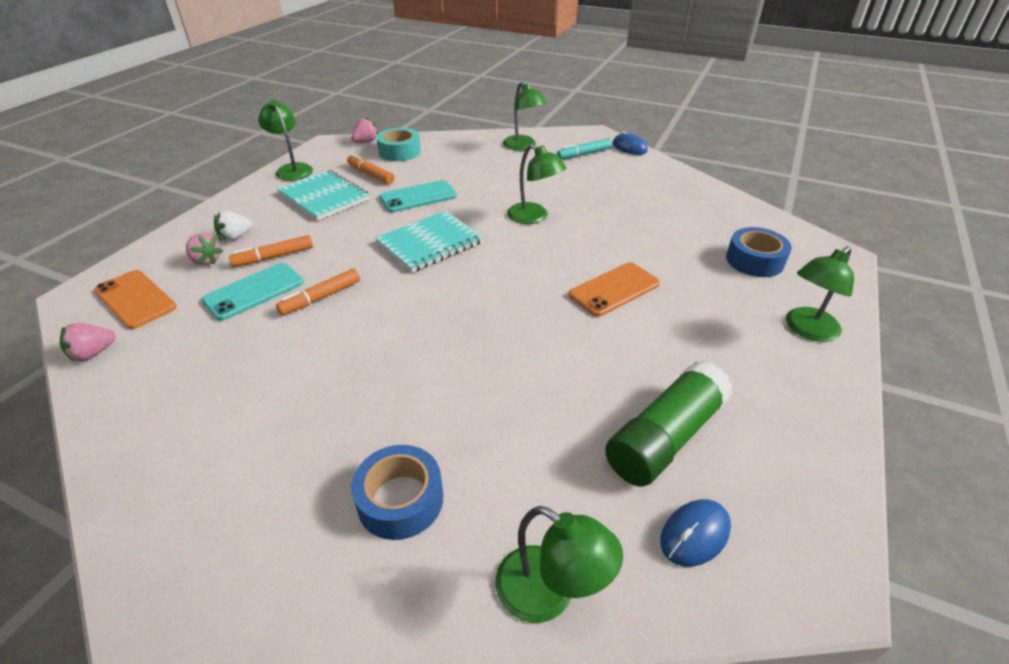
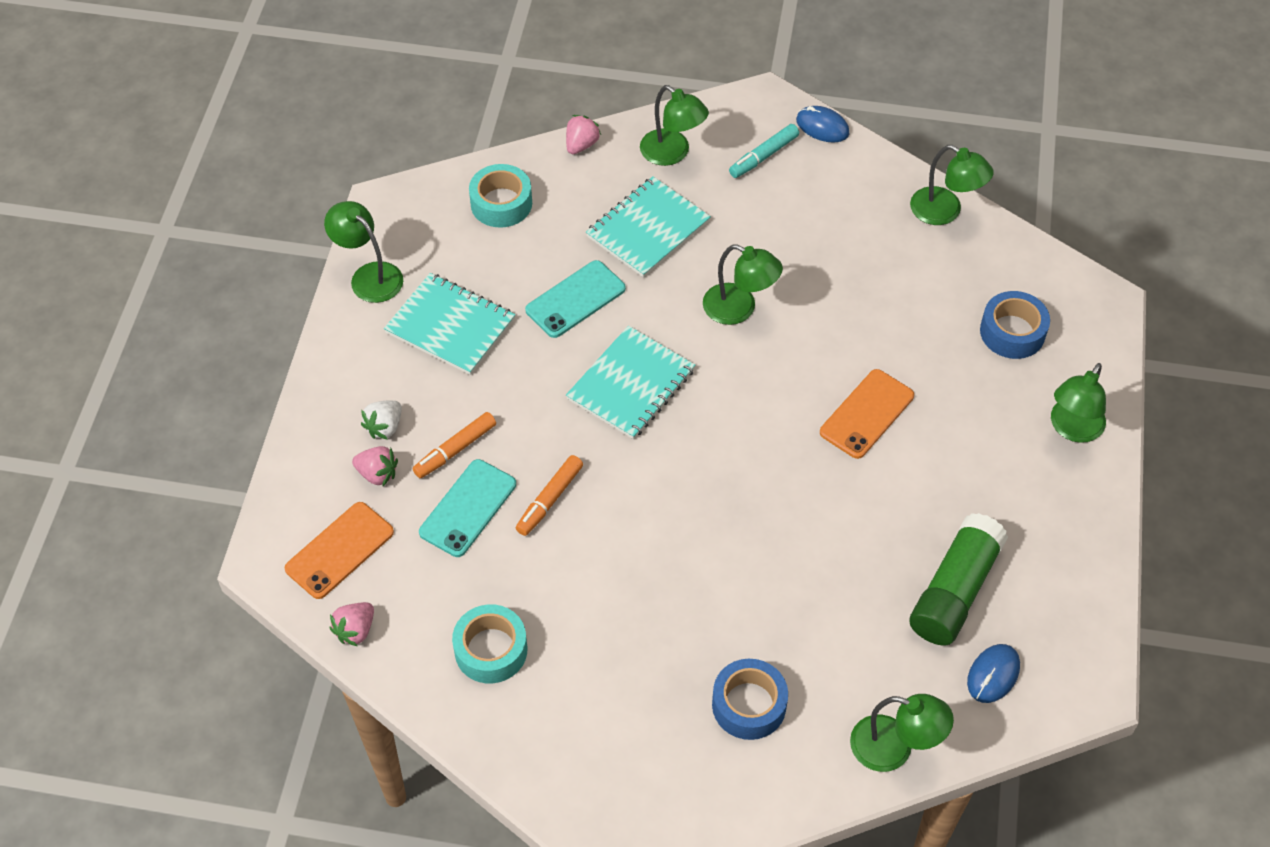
camera: 15 degrees left, 15 degrees up
orange phone [94,270,177,329] -> orange phone turned 75 degrees counterclockwise [285,502,394,599]
orange marker [347,154,395,184] -> none
pink strawberry [351,117,378,143] -> pink strawberry moved to [566,115,601,154]
none -> turquoise tape [452,604,527,683]
none -> turquoise notebook [586,176,711,277]
none -> green lamp [910,145,994,225]

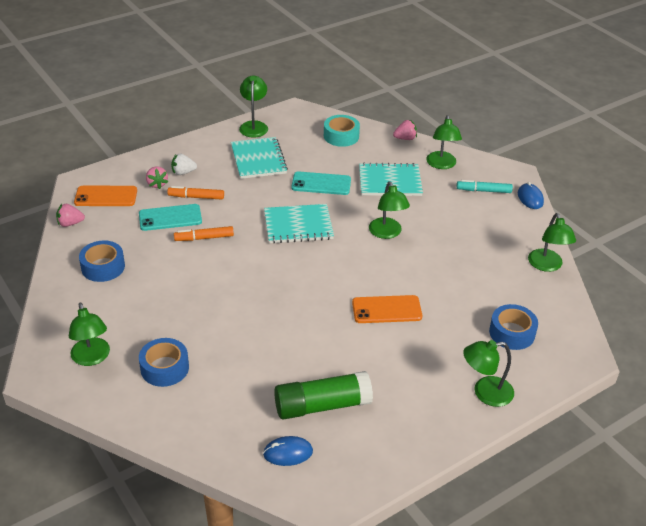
camera: 45 degrees right, 15 degrees down
turquoise tape [452,604,527,683] -> blue tape [79,241,125,282]
green lamp [850,694,954,772] -> green lamp moved to [69,302,110,366]

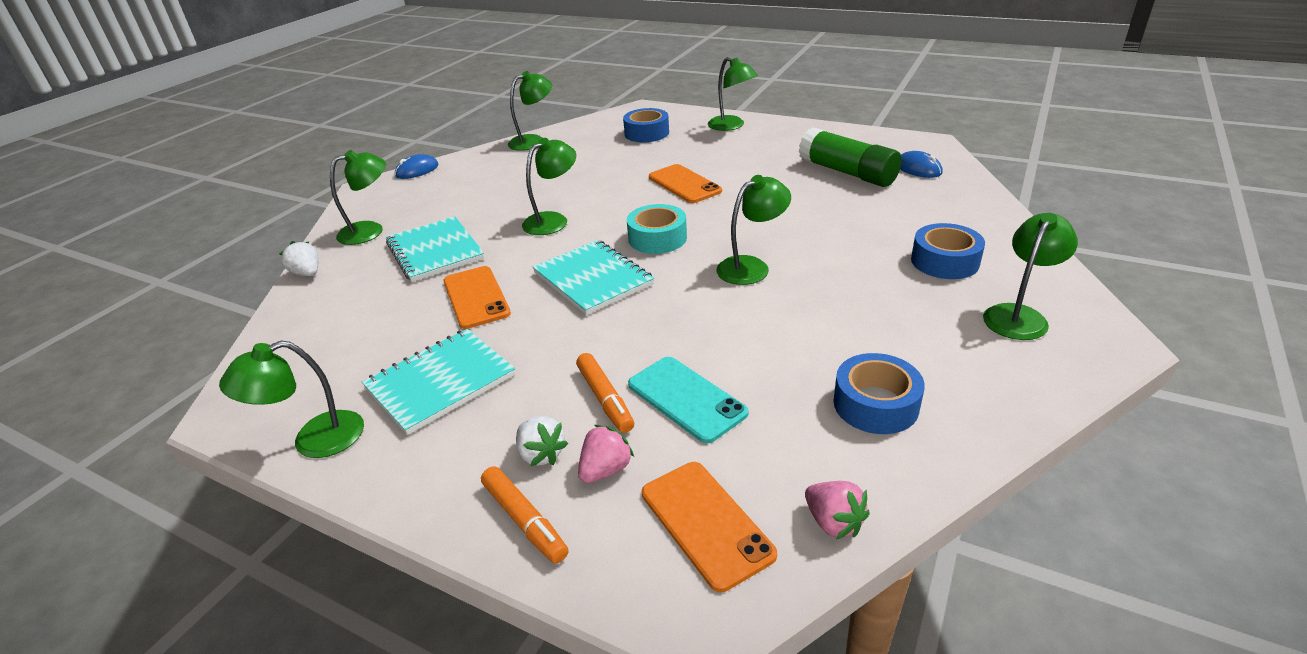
camera: 115 degrees left, 5 degrees down
orange marker [174,226,234,241] -> orange marker moved to [481,466,568,563]
turquoise phone [291,171,351,195] -> orange phone [443,266,511,329]
turquoise tape [324,115,360,147] -> turquoise tape moved to [627,204,687,254]
pink strawberry [393,120,417,140] -> white strawberry [279,241,318,276]
turquoise marker [457,180,513,193] -> none
none -> green lamp [716,175,791,285]

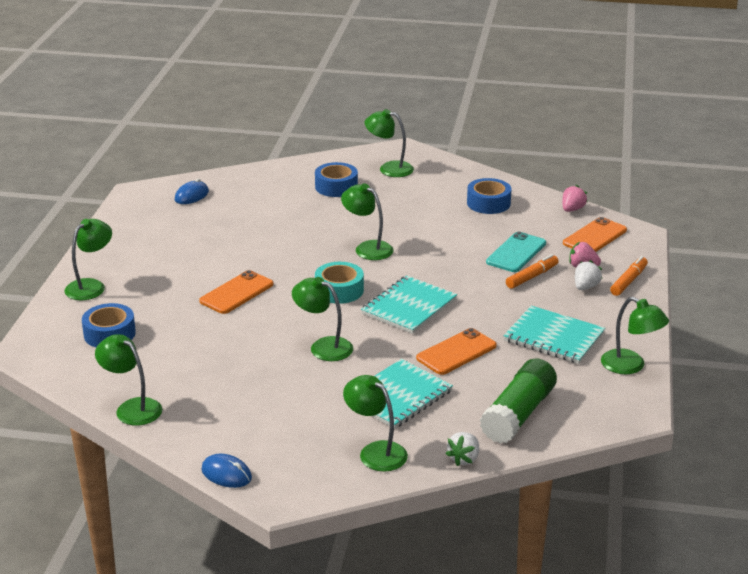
camera: 110 degrees left, 5 degrees down
green glue stick [799,127,902,187] -> green glue stick moved to [480,358,557,444]

